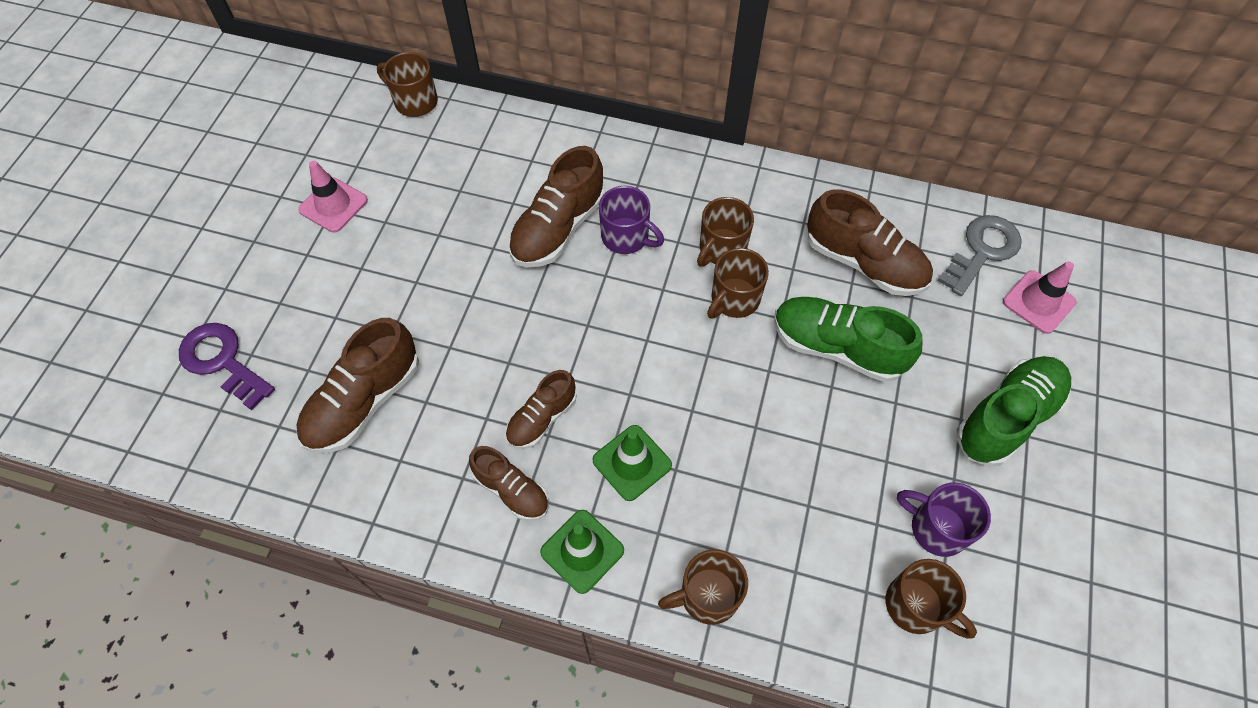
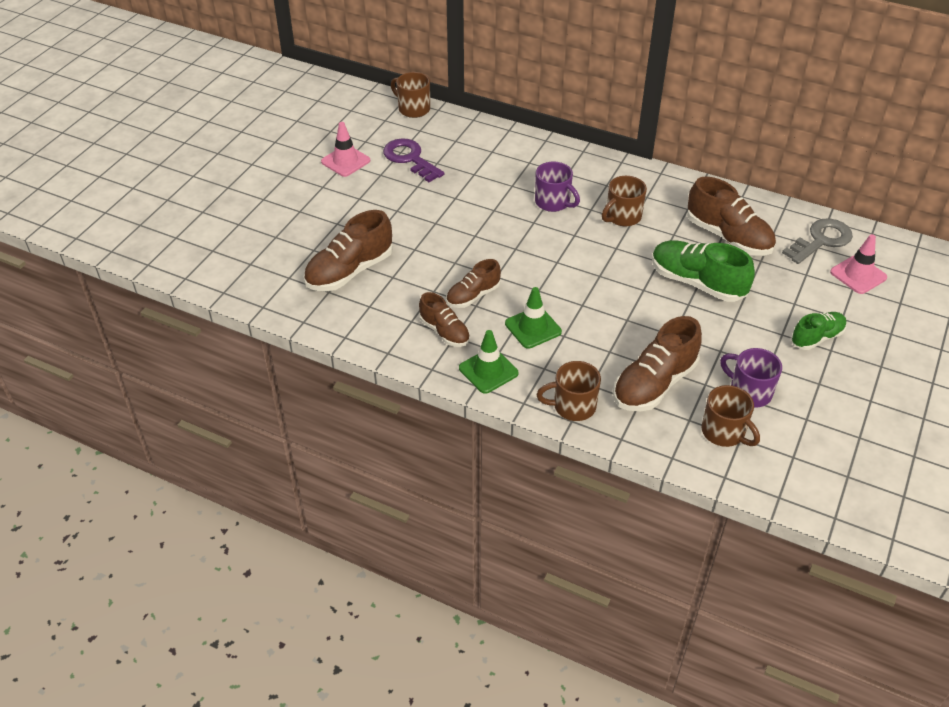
camera: 10 degrees right, 15 degrees down
purple key [179,323,275,410] -> purple key moved to [383,138,444,182]
brown shoe [508,146,605,267] -> brown shoe moved to [613,316,702,411]
brown mug [707,248,769,319] -> none
green shoe [956,356,1071,467] -> green shoe [791,312,847,350], size x0.60

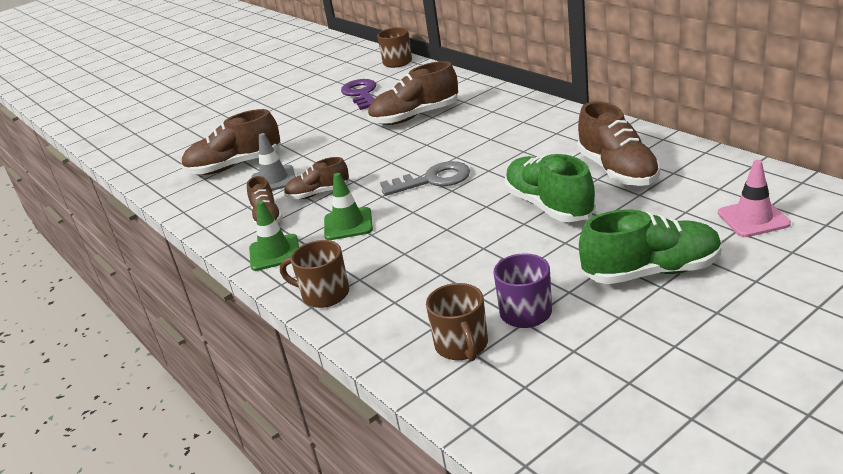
camera: 30 degrees right, 15 degrees down
pink traffic cone [321,122,370,177] -> none
purple mug [535,162,580,212] -> none
brown mug [602,176,647,226] -> none
brown shoe [613,316,702,411] -> brown shoe moved to [368,61,458,125]
grey key [782,218,853,264] -> grey key moved to [380,161,470,196]
green shoe [791,312,847,350] -> green shoe [579,209,722,284], size x1.65
none -> grey traffic cone [252,133,296,191]

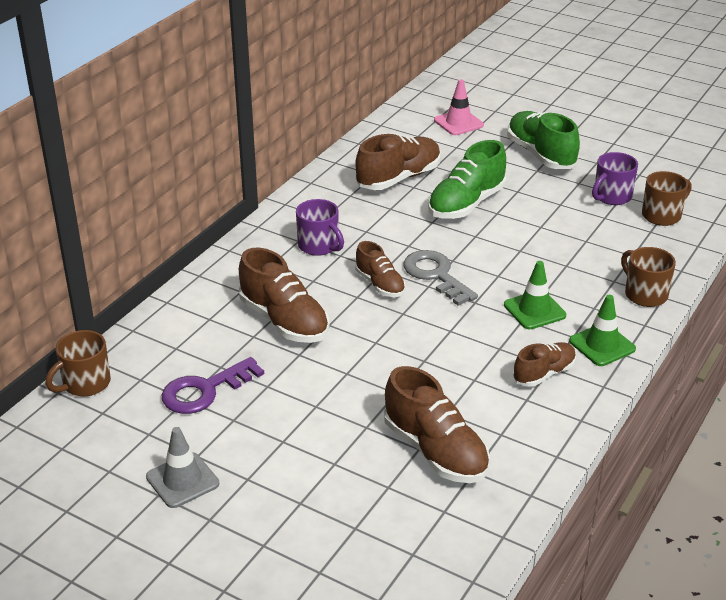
camera: 115 degrees left, 5 degrees up
grey traffic cone [252,133,296,191] -> grey traffic cone moved to [146,427,219,508]
brown mug [280,240,349,308] -> brown mug turned 150 degrees clockwise [621,247,676,307]
brown shoe [284,157,349,199] -> brown shoe moved to [355,241,406,297]
none -> purple mug [296,199,344,256]

